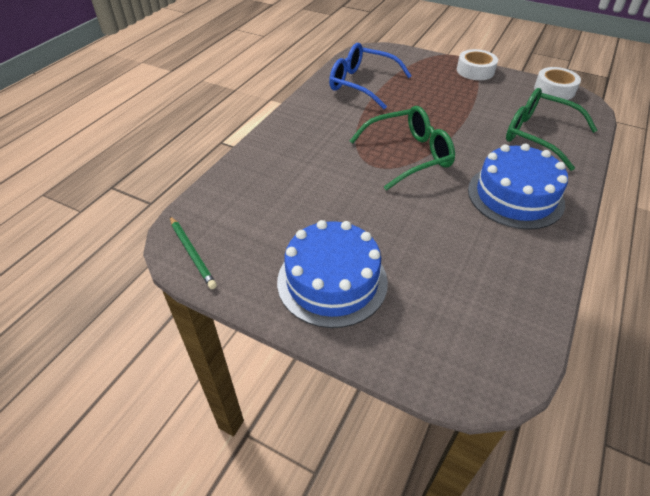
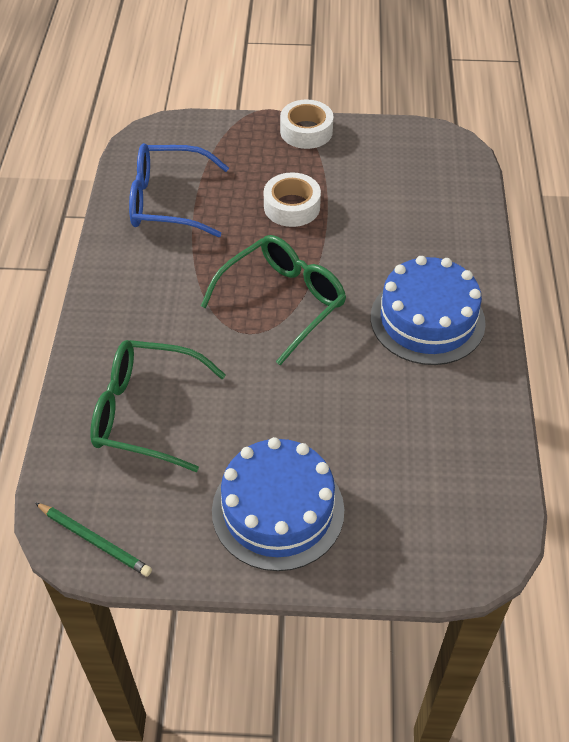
camera: 25 degrees left, 5 degrees up
green glasses [506,88,597,171] -> green glasses moved to [90,340,226,472]
white tape [534,67,581,100] -> white tape moved to [264,172,321,227]

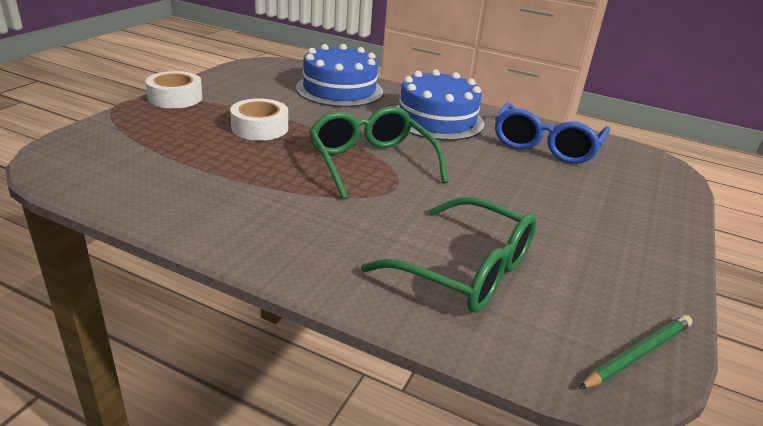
camera: 70 degrees left, 20 degrees down
green glasses [90,340,226,472] -> green glasses turned 90 degrees counterclockwise [361,197,537,313]
blue glasses [129,143,229,237] -> blue glasses moved to [495,102,610,164]
blue cake [212,437,344,571] -> blue cake moved to [296,44,383,107]

